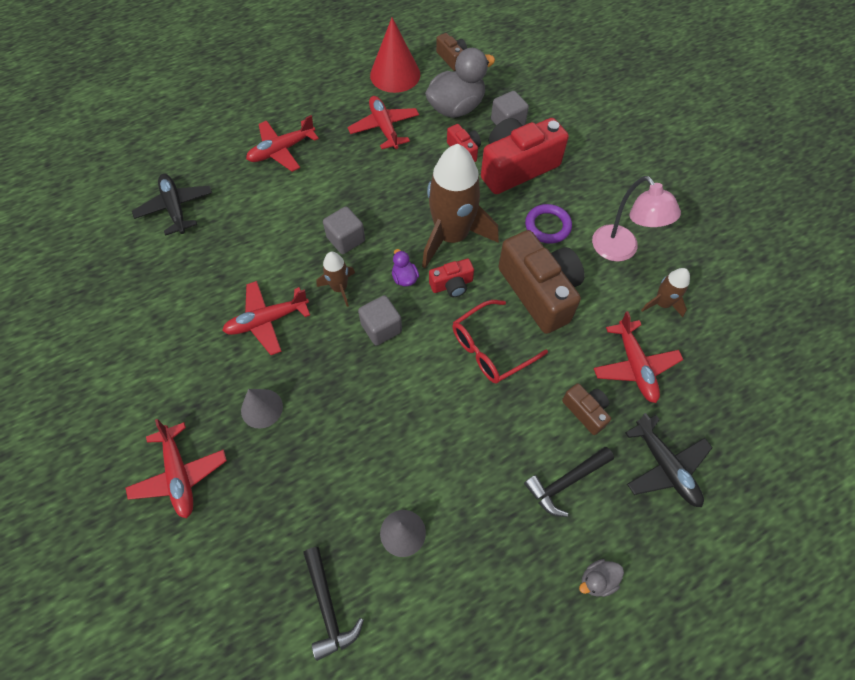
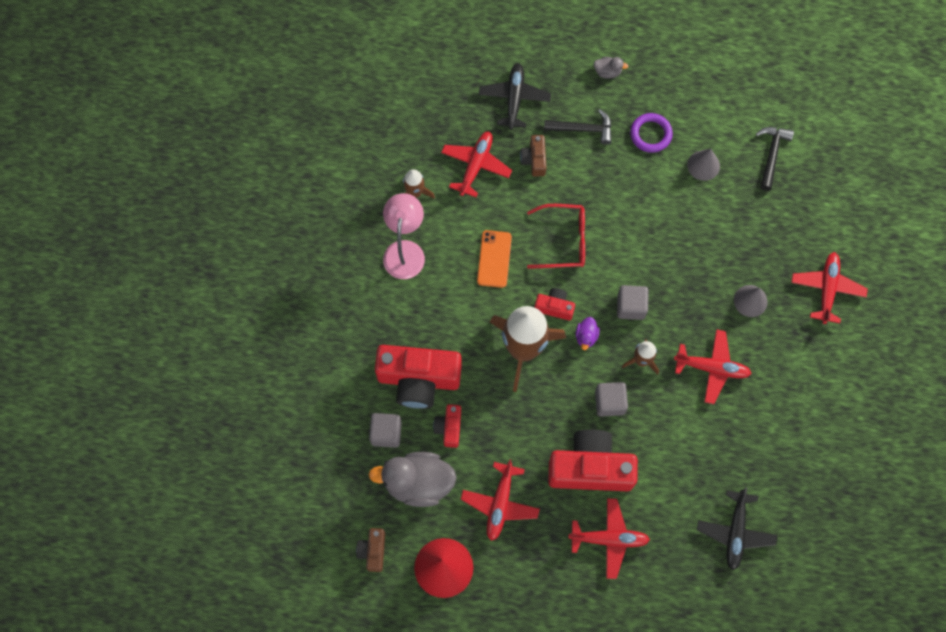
camera: 145 degrees left, 10 degrees up
brown camera [498,230,584,334] -> orange phone [477,230,512,288]
purple ring [525,204,572,244] -> purple ring moved to [630,113,673,153]
none -> red camera [548,429,638,491]

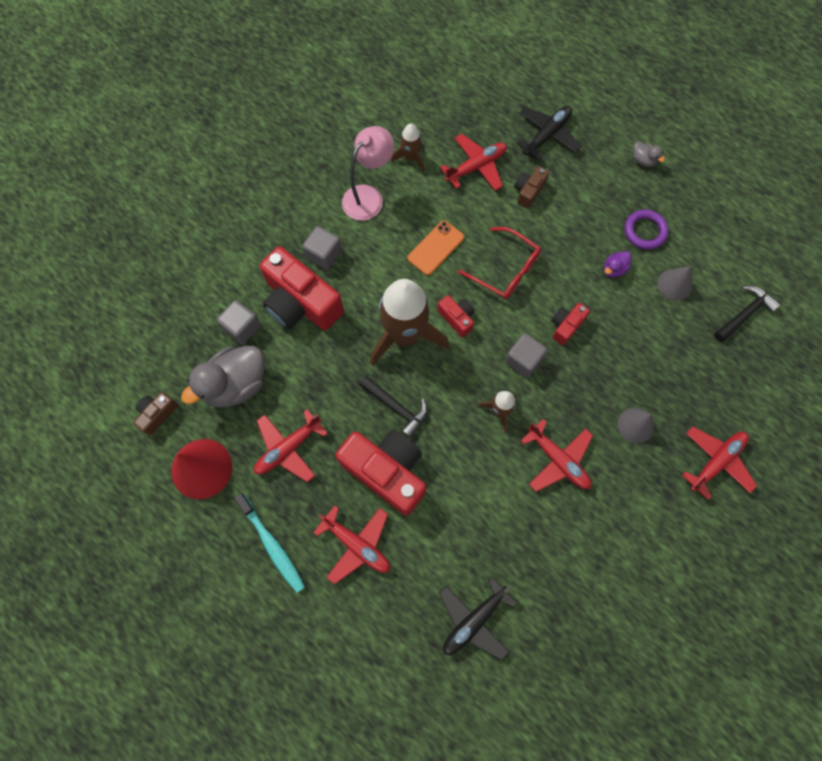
camera: 35 degrees right, 0 degrees up
grey duck [368,452,457,507] -> grey duck turned 75 degrees counterclockwise [181,346,264,408]
red camera [433,404,461,448] -> red camera moved to [551,303,590,345]
black hammer [544,109,612,145] -> black hammer moved to [359,375,427,438]
purple duck [576,317,600,350] -> purple duck moved to [604,251,631,278]
grey cube [595,382,628,417] -> grey cube moved to [302,226,342,270]
none -> turquoise toothbrush [234,493,305,593]

